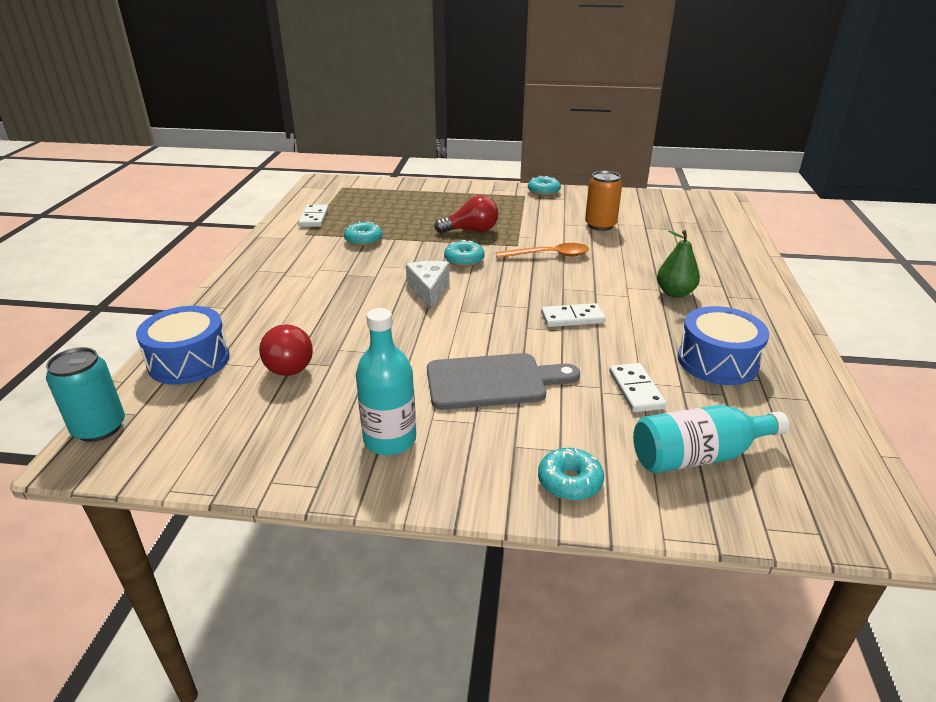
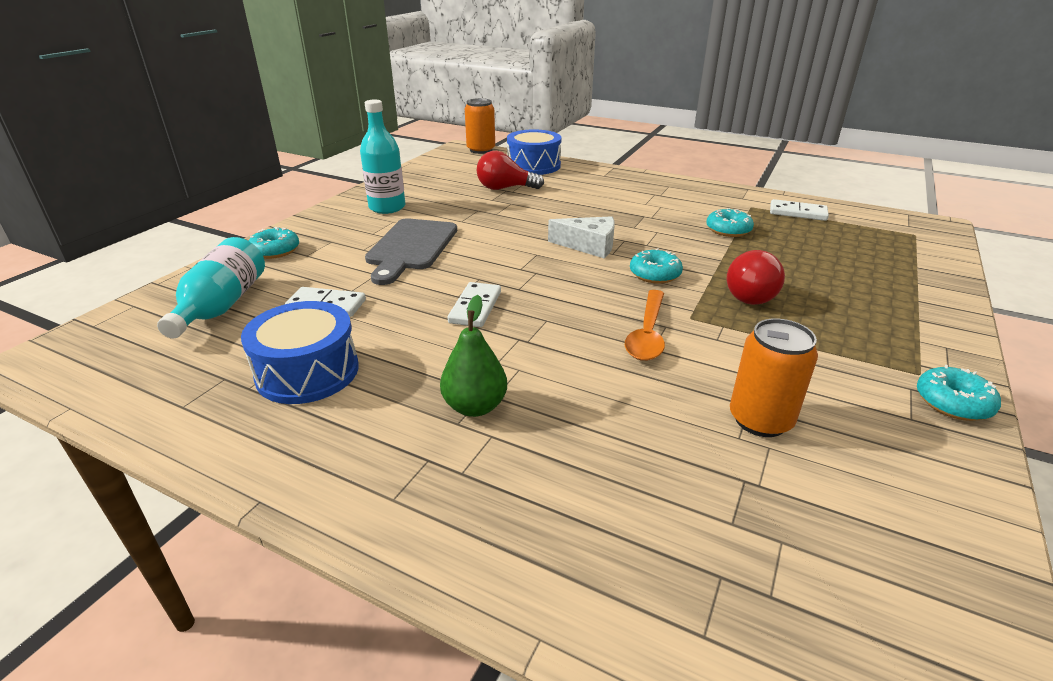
camera: 110 degrees right, 0 degrees up
turquoise can [46,347,125,442] -> orange can [465,98,495,154]

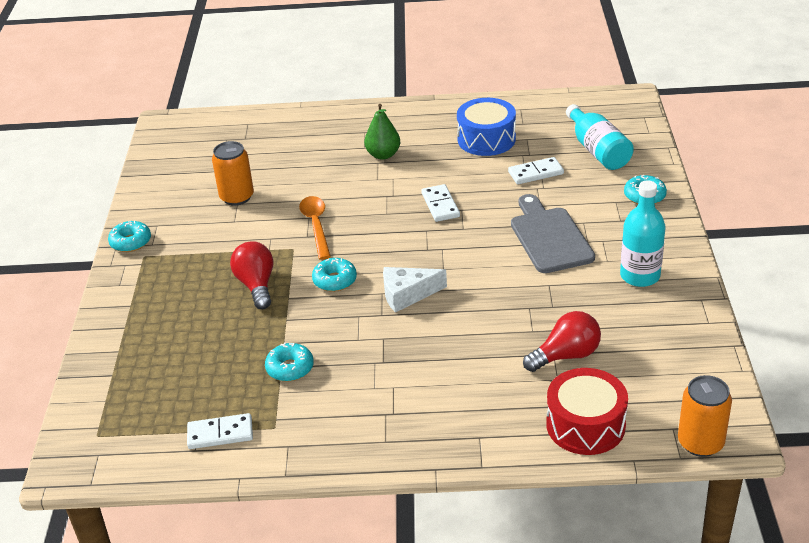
camera: 155 degrees right, 5 degrees up
blue drum [507,129,561,175] -> red drum [546,368,628,455]

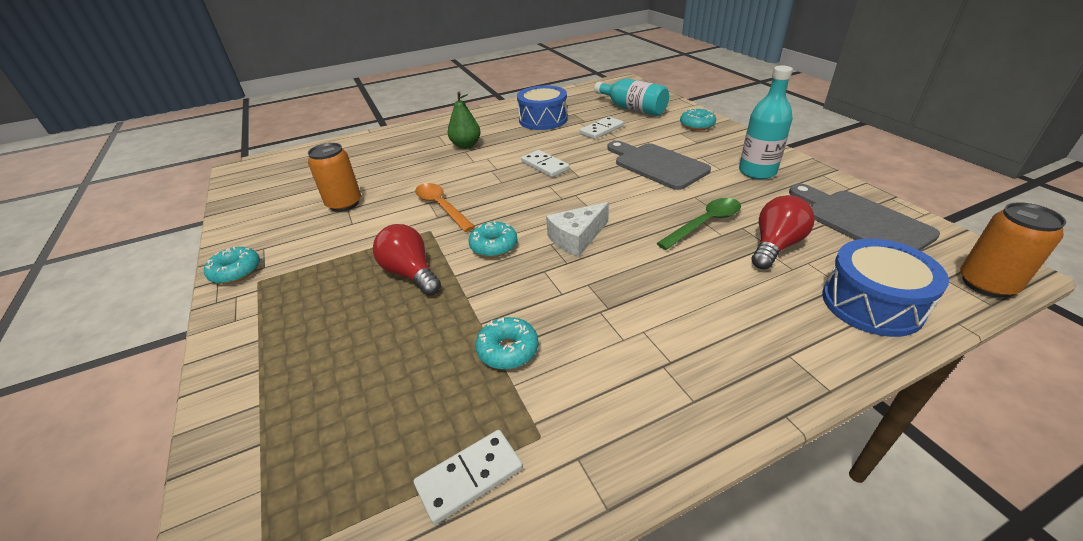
camera: 25 degrees left, 0 degrees up
red drum [546,368,628,455] -> blue drum [822,239,949,337]
none -> green spoon [656,198,741,250]
none -> grey cutting board [789,184,940,251]

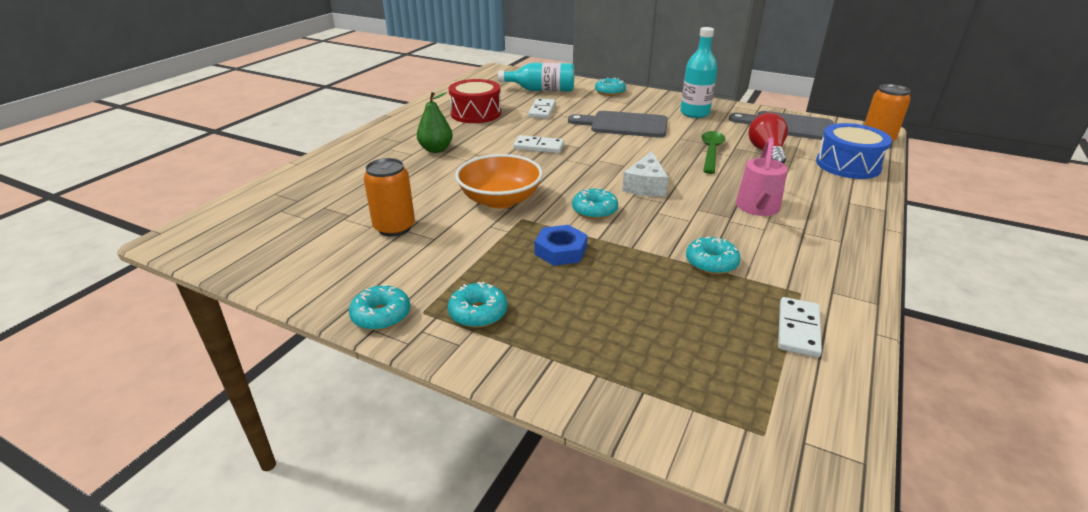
camera: 40 degrees left, 5 degrees down
red light bulb [373,224,441,296] -> blue nut [534,225,587,266]
orange spoon [415,183,475,232] -> orange bowl [455,154,543,208]
blue drum [517,85,567,130] -> red drum [448,79,501,123]
none -> turquoise donut [448,282,507,328]
none -> pink watering can [736,137,788,216]

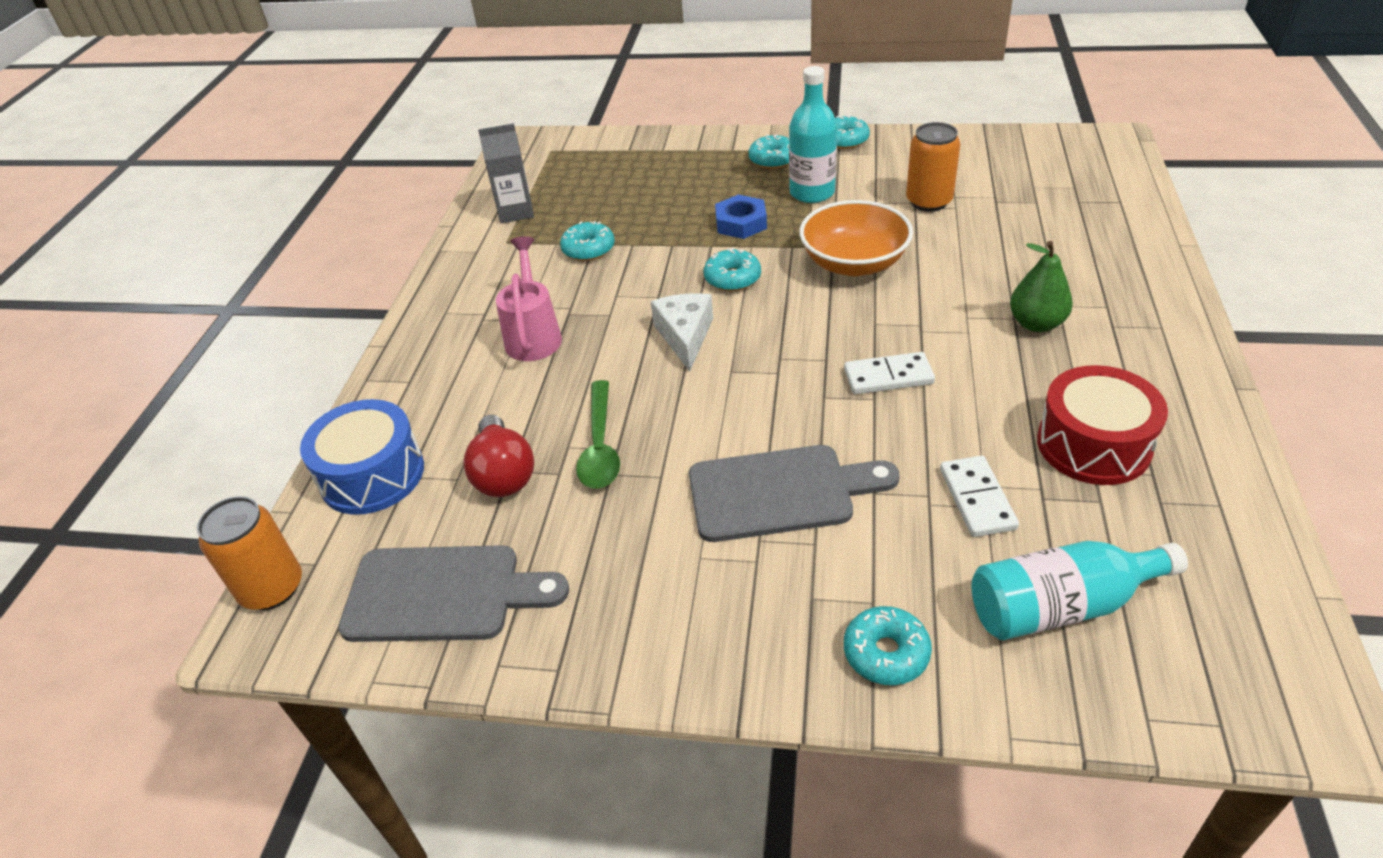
camera: 165 degrees right, 10 degrees up
turquoise bottle [680,27,717,118] -> turquoise bottle moved to [789,66,837,203]
white domino [778,297,822,357] -> grey carton [478,123,534,223]

